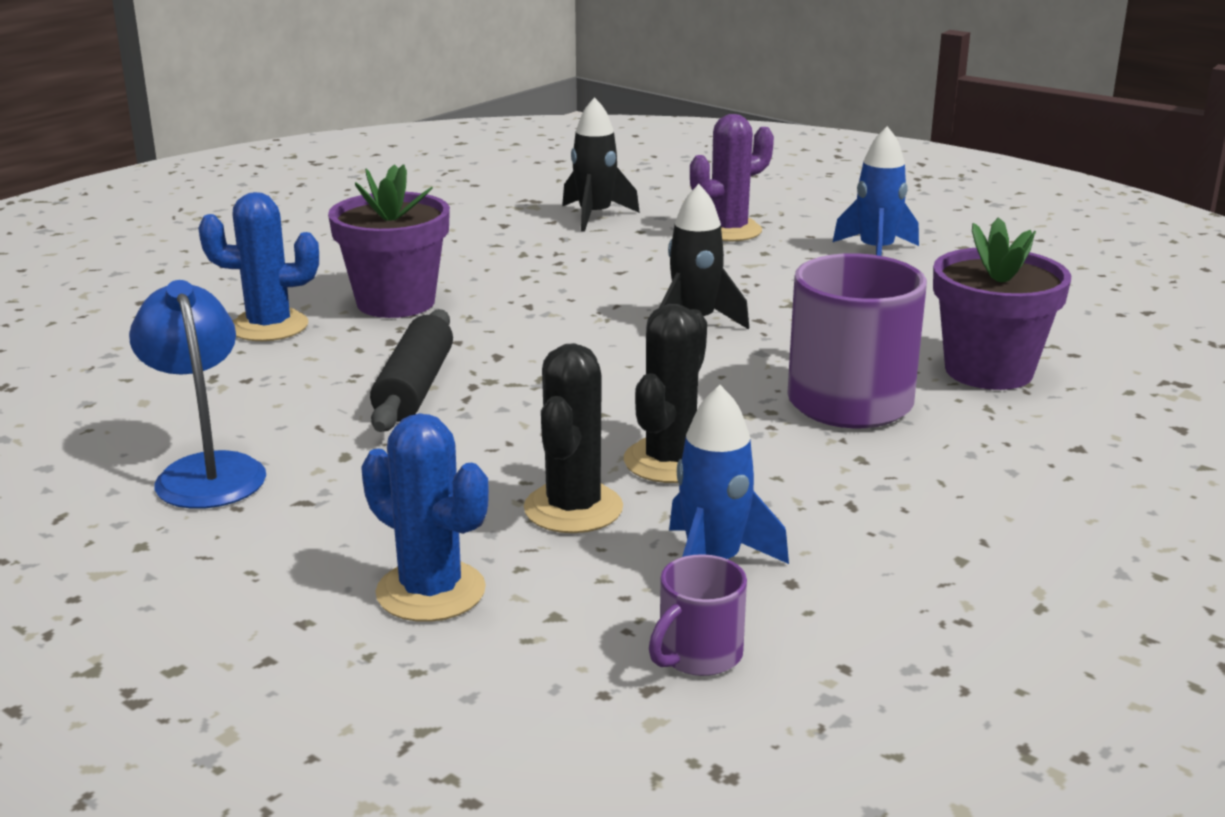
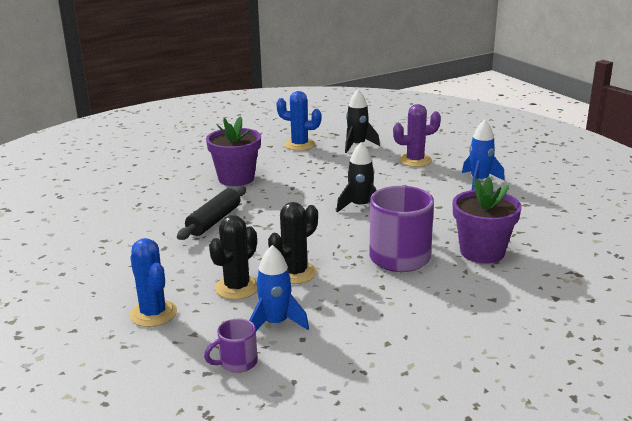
camera: 20 degrees right, 0 degrees up
blue lamp [129,280,266,509] -> none
blue cactus [198,192,319,341] -> blue cactus moved to [276,91,321,151]

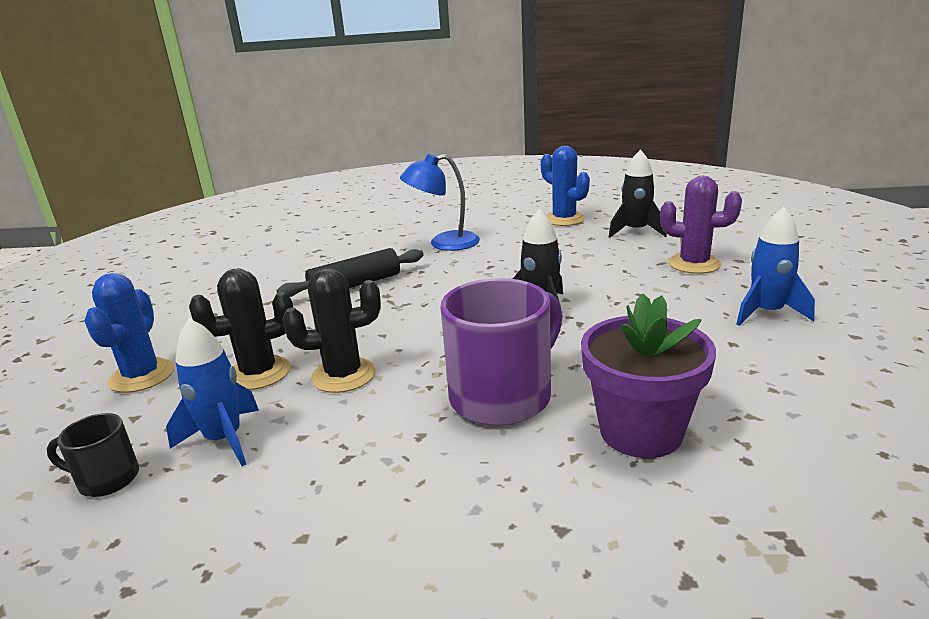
camera: 35 degrees right, 0 degrees up
purple mug [204,319,258,373] -> black mug [47,413,139,497]
purple flower pot [206,117,261,186] -> blue lamp [400,154,480,251]

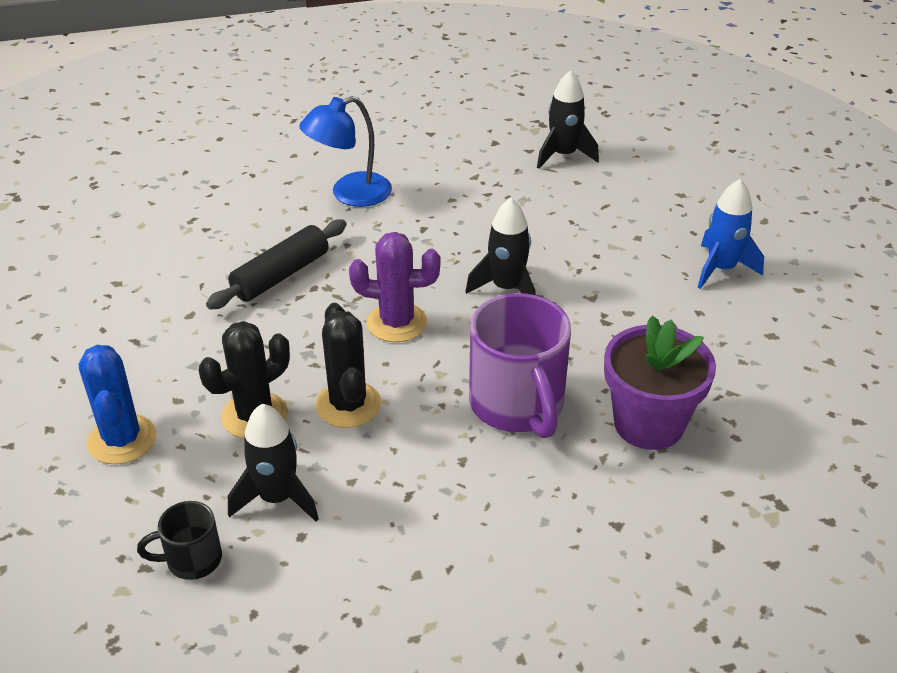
camera: 20 degrees left, 15 degrees up
blue rocket [166,318,259,466] -> black rocket [228,404,319,522]
black cactus [283,268,381,393] -> black cactus turned 75 degrees counterclockwise [315,303,381,428]
purple mug [441,278,563,426] -> purple mug turned 135 degrees clockwise [469,293,571,438]
blue cactus [541,146,590,226] -> none
purple cactus [660,176,742,274] -> purple cactus moved to [349,232,441,342]

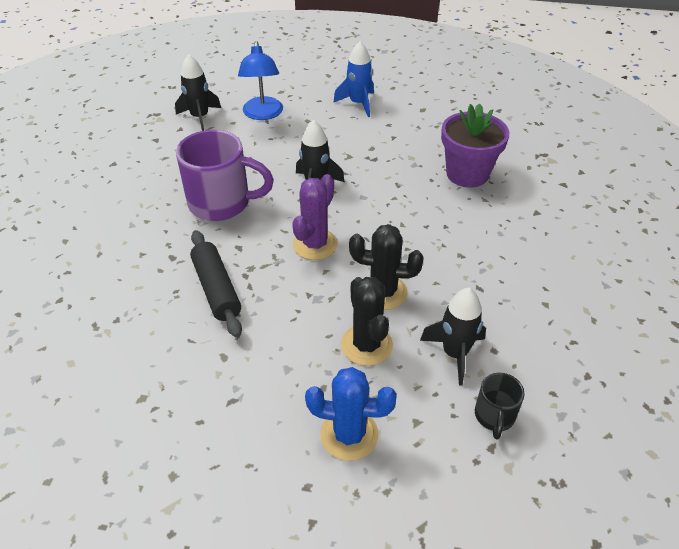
camera: 65 degrees left, 5 degrees up
blue lamp [299,96,392,207] -> blue lamp moved to [238,41,283,120]
purple mug [469,293,571,438] -> purple mug moved to [176,130,274,221]

